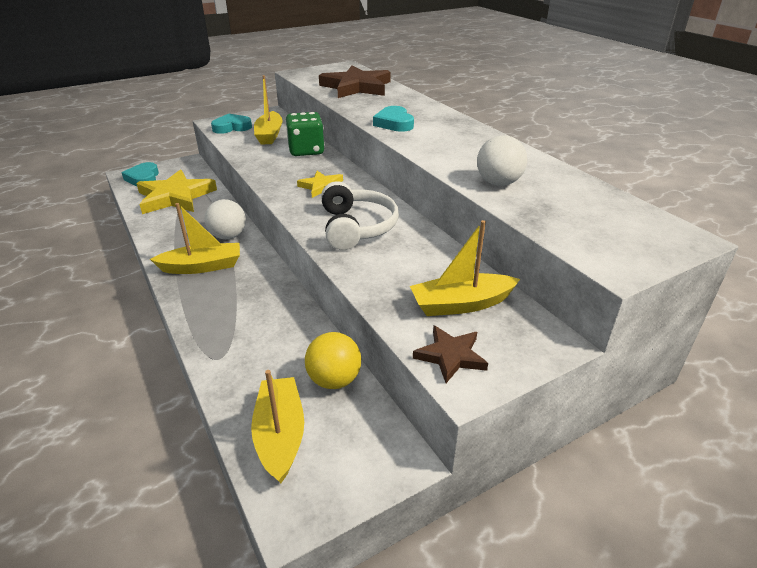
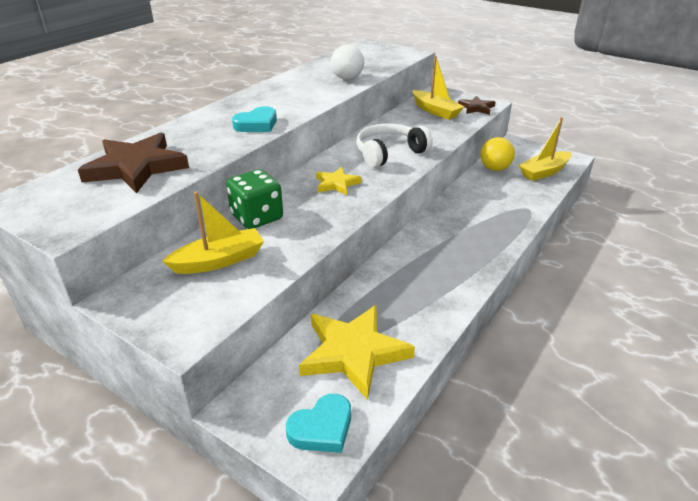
camera: 115 degrees left, 0 degrees up
yellow boat [150,203,240,274] -> none
white ball [204,199,246,239] -> none
turquoise heart [211,114,252,134] -> none

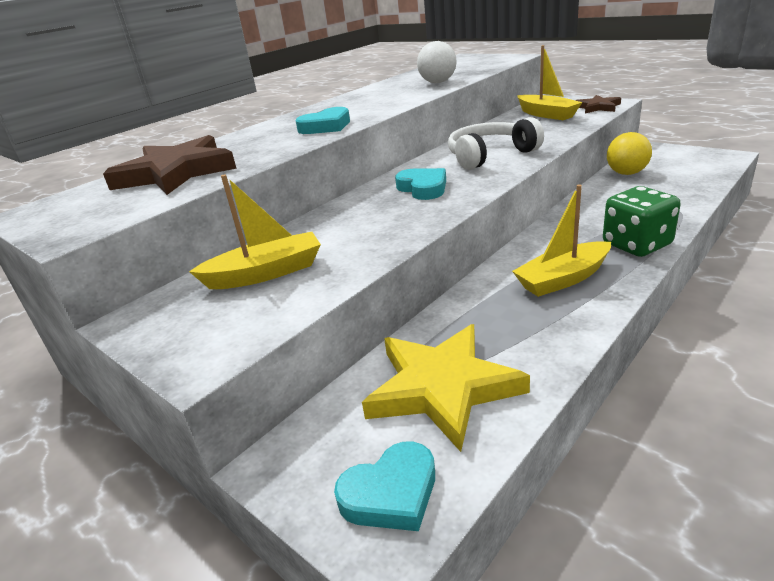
camera: 10 degrees right, 5 degrees down
green dice [226,169,283,229] -> green dice moved to [603,186,681,257]
yellow star [316,167,362,196] -> turquoise heart [395,168,446,200]
yellow boat [519,117,572,181] -> yellow boat moved to [512,185,611,297]

